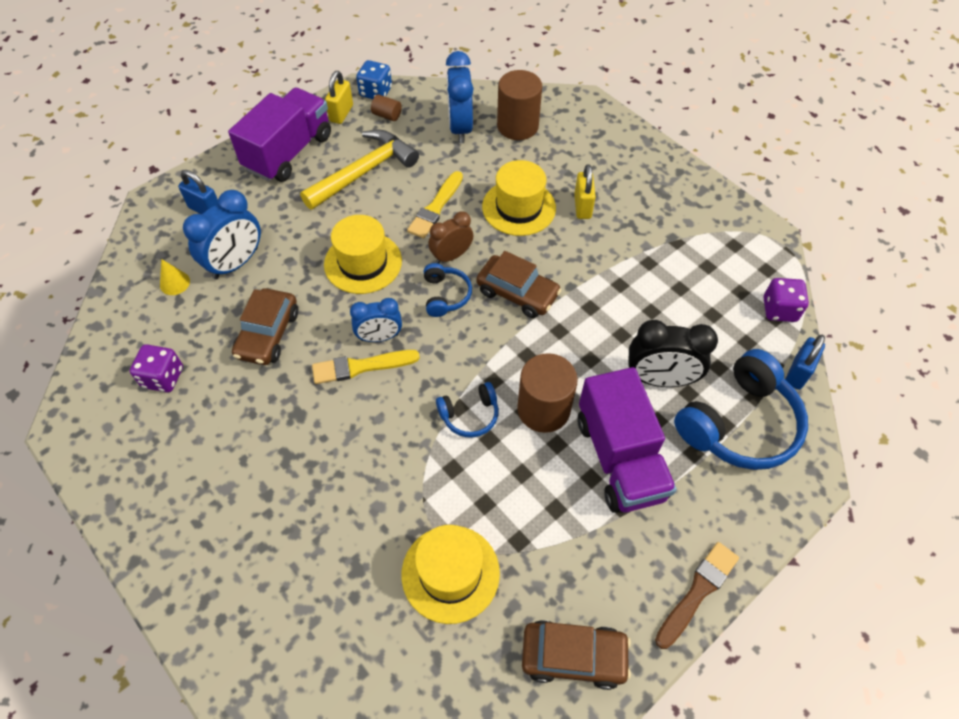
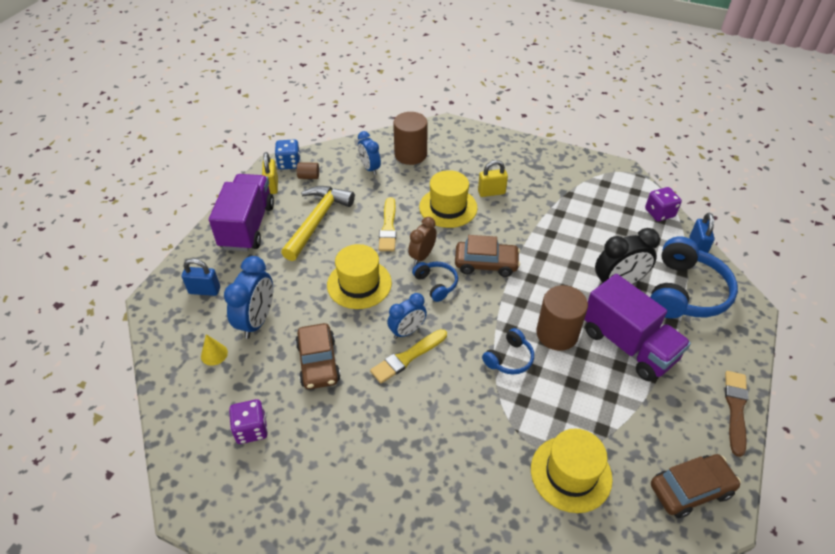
camera: 25 degrees left, 10 degrees down
blue clock [446,51,473,143] -> blue clock [358,131,381,175], size x0.65
yellow padlock [574,164,596,219] -> yellow padlock turned 75 degrees counterclockwise [478,160,508,197]

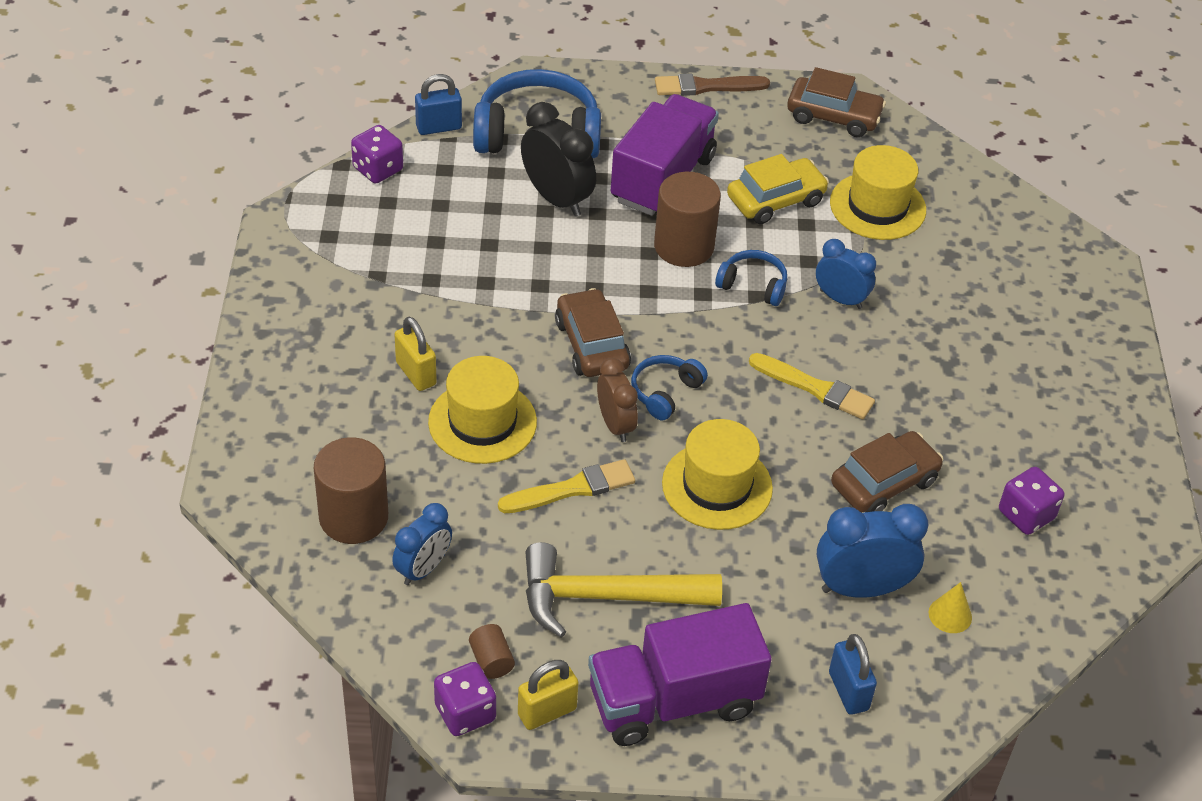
camera: 115 degrees left, 0 degrees up
blue dice [275,139,301,170] -> purple dice [434,662,496,736]
blue clock [387,293,427,339] -> blue clock moved to [816,239,876,309]
brown clock [408,217,437,265] -> brown clock turned 120 degrees counterclockwise [597,358,638,442]
brown car [651,454,741,518] -> brown car turned 150 degrees clockwise [787,67,886,137]
none -> yellow car [727,154,829,224]

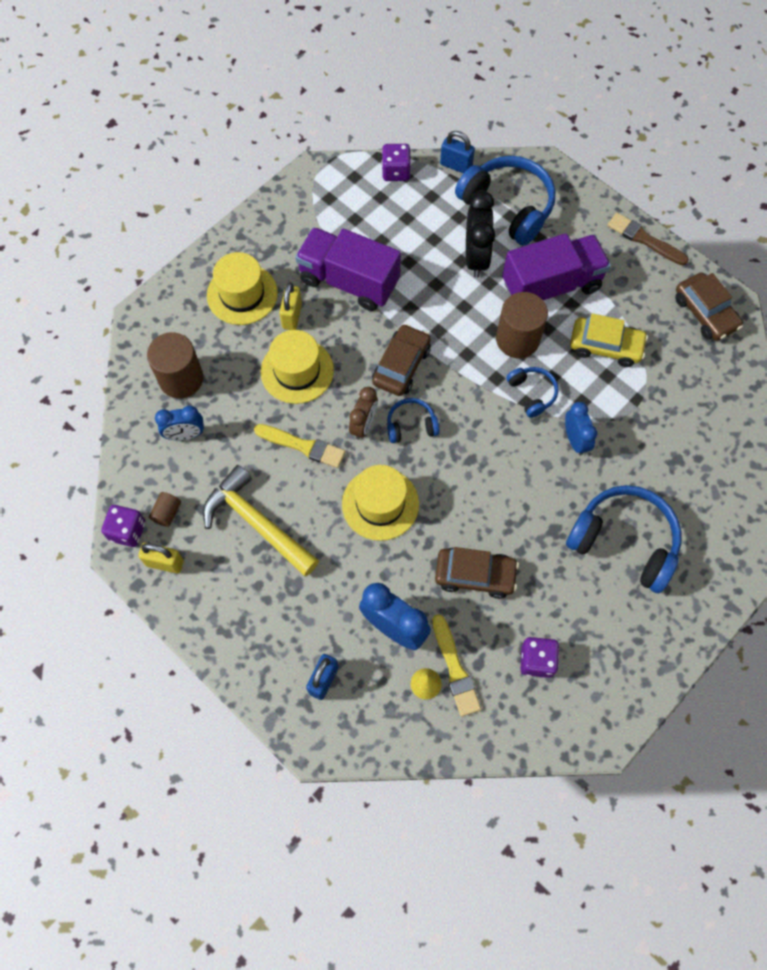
camera: 45 degrees right, 20 degrees up
purple truck [588,603,772,746] -> purple truck moved to [295,227,401,311]
yellow brush [749,353,875,419] -> yellow brush moved to [432,614,481,717]
yellow hat [830,145,926,240] -> yellow hat moved to [207,252,278,325]
none -> blue headphones [566,485,682,593]

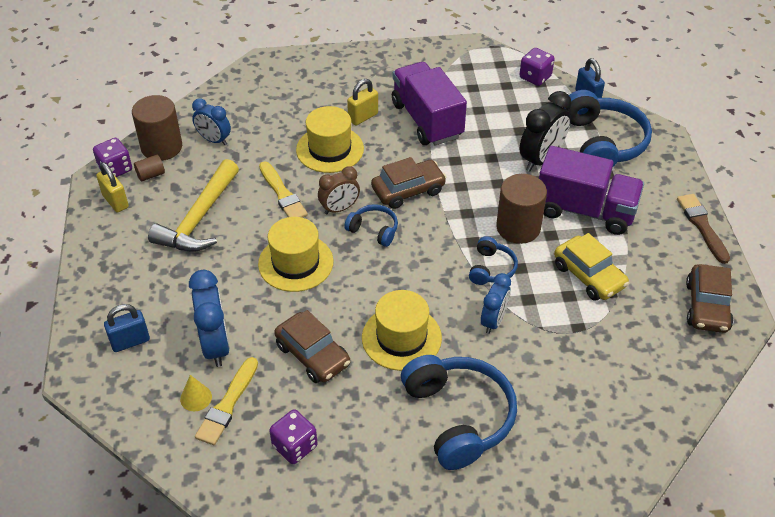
camera: 40 degrees right, 20 degrees down
brown cylinder [147,332,203,399] -> brown cylinder moved to [132,95,182,161]
yellow hammer [203,465,319,576] -> yellow hammer turned 150 degrees counterclockwise [148,159,239,252]
yellow hat [207,252,278,325] -> yellow hat moved to [362,290,442,371]

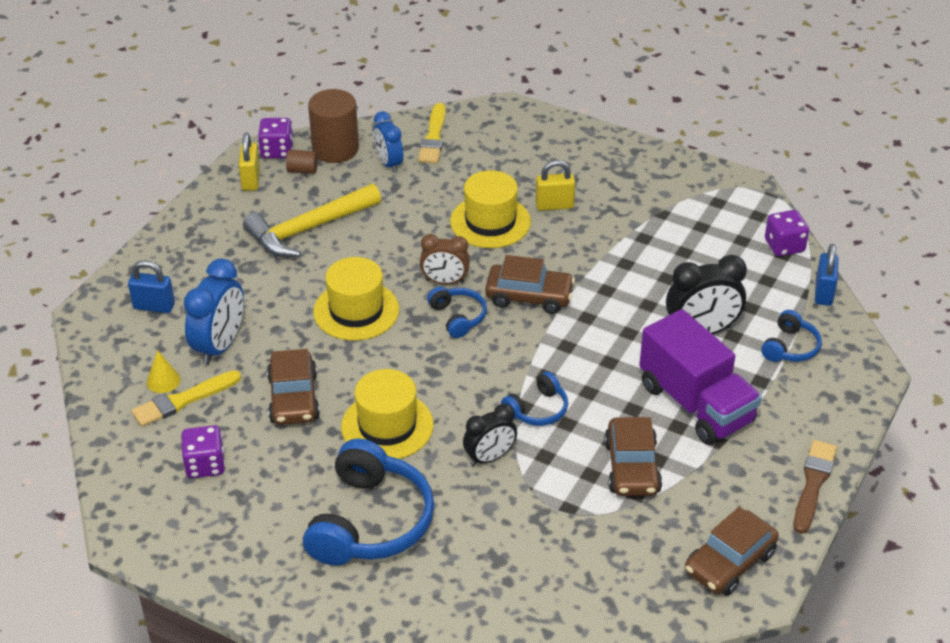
camera: 35 degrees right, 5 degrees down
yellow brush [259,161,308,218] -> yellow brush moved to [418,103,446,164]
purple truck [392,62,467,145] -> none
blue clock [481,273,511,334] -> black clock [463,404,517,466]
brown cylinder [496,174,547,244] -> none
yellow car [554,233,629,301] -> brown car [604,417,662,496]
blue headphones [563,90,652,167] -> blue headphones [761,310,822,362], size x0.50

